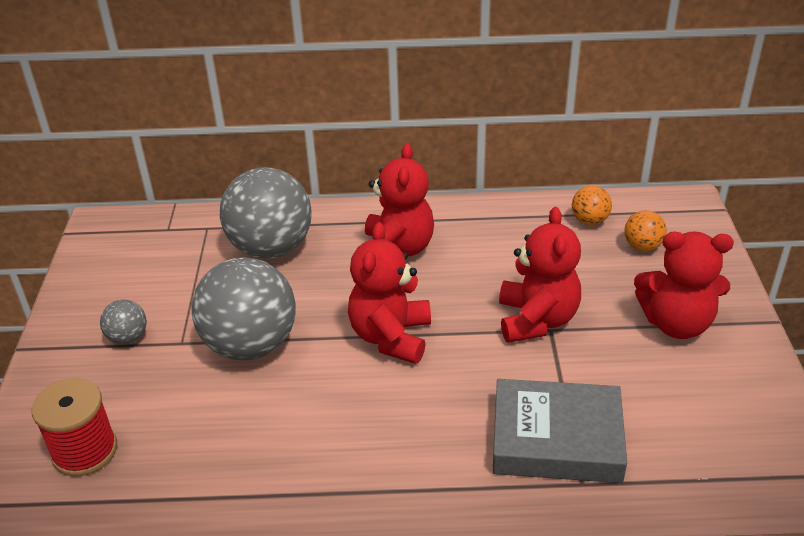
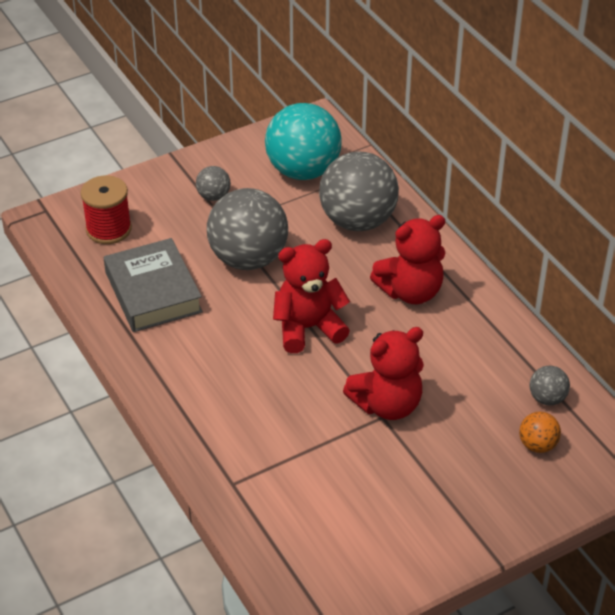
camera: 60 degrees right, 5 degrees up
grey book [492,379,627,483] -> grey book moved to [104,238,203,332]
orange ball [572,186,612,225] -> grey ball [529,366,570,405]
red teddy bear [634,232,734,339] -> none
none -> turquoise ball [265,103,342,180]

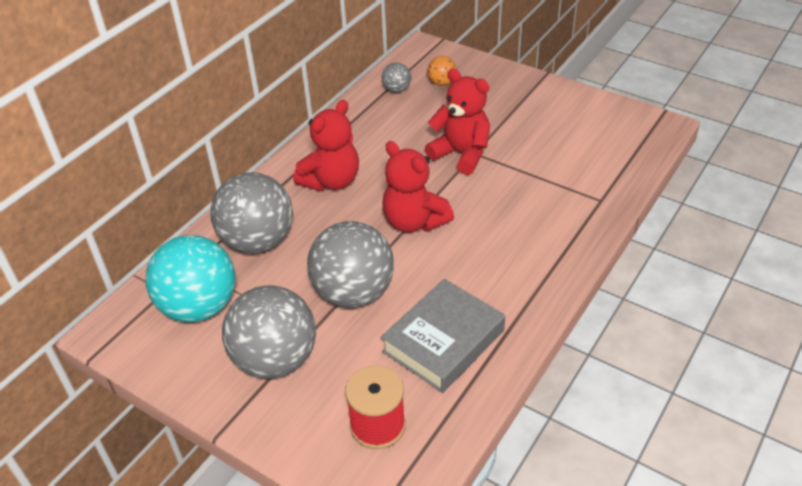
camera: 115 degrees left, 0 degrees up
grey ball [196,166,231,201] -> grey ball [222,285,316,379], size x2.22
red teddy bear [370,215,446,304] -> red teddy bear turned 90 degrees clockwise [293,100,359,191]

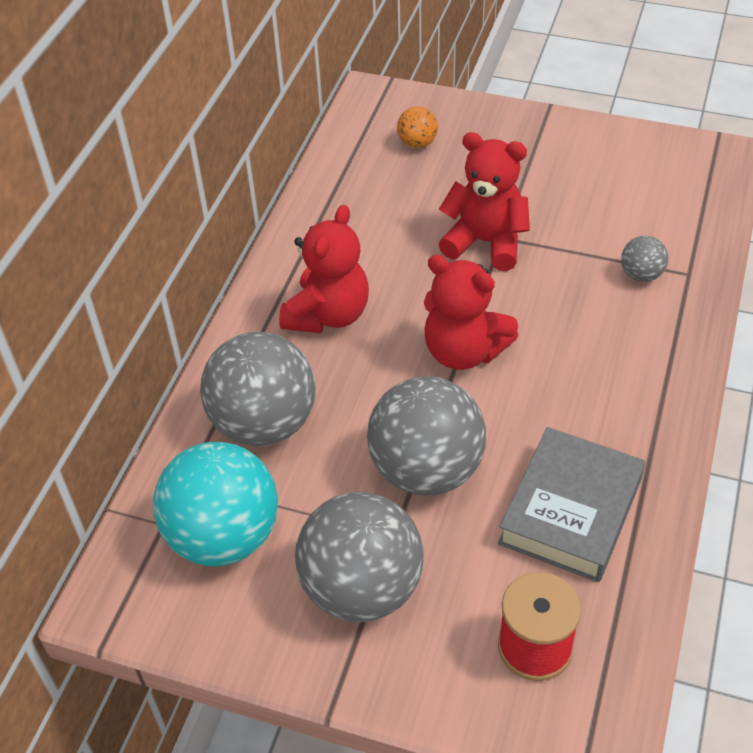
camera: 15 degrees left, 5 degrees up
grey ball [382,62,411,93] -> grey ball moved to [621,236,668,282]

